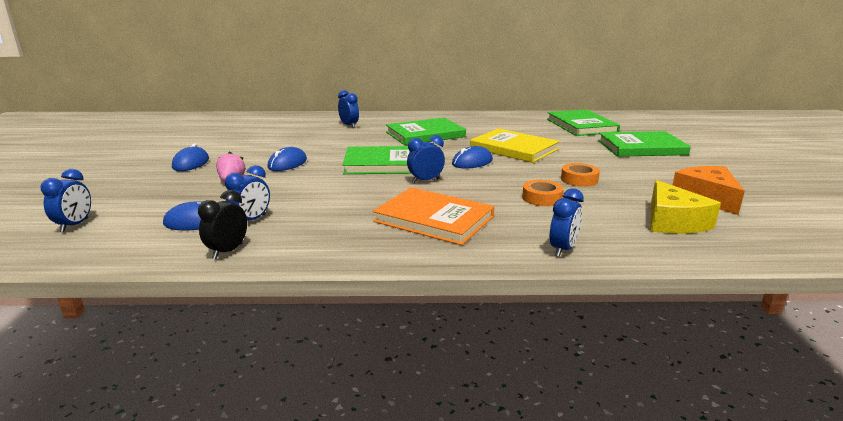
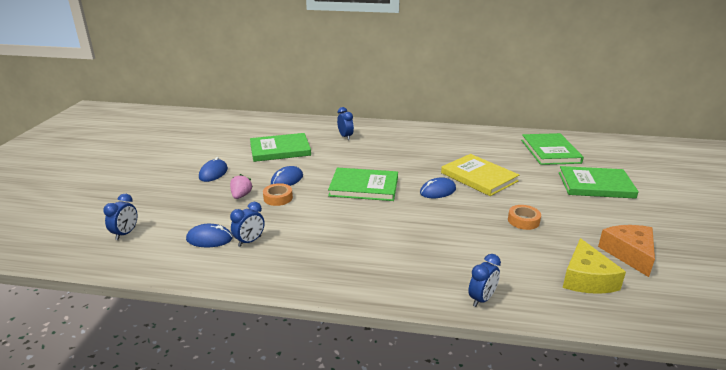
camera: 10 degrees right, 5 degrees up
black clock [198,190,247,259] -> none
orange book [373,187,494,245] -> none
green book [386,118,466,145] -> green book moved to [250,133,311,162]
blue clock [407,135,445,183] -> none
orange tape [522,180,564,206] -> orange tape moved to [263,183,293,206]

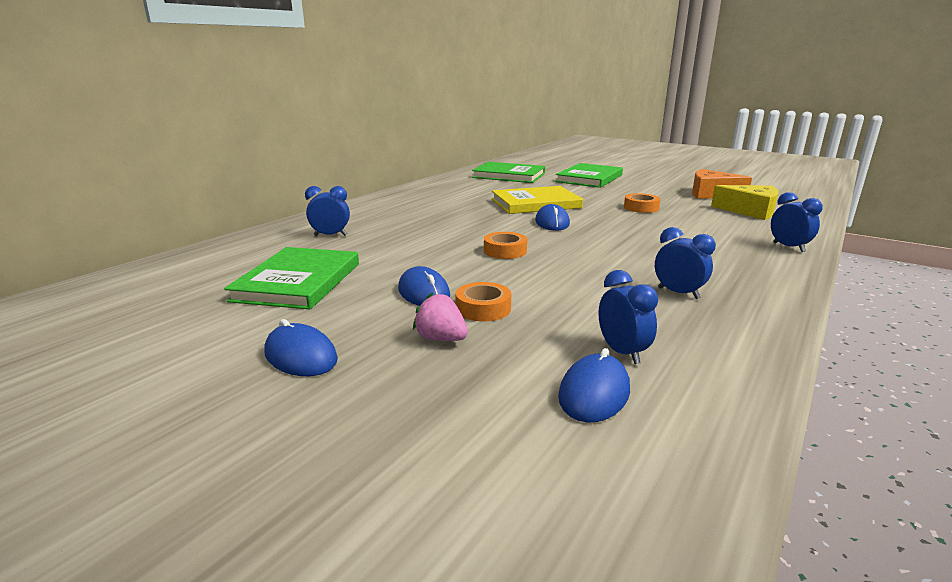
camera: 65 degrees left, 5 degrees down
blue clock [103,194,137,240] -> blue clock moved to [655,227,716,299]
green book [328,168,398,201] -> orange tape [484,232,527,259]

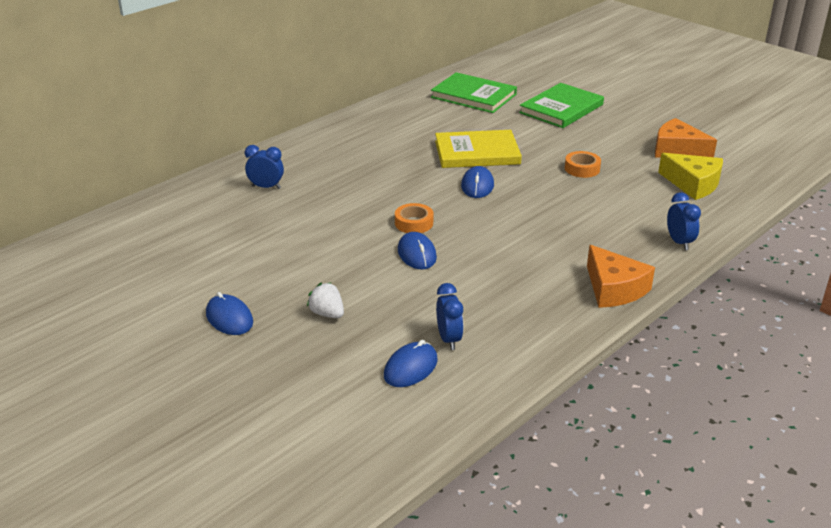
camera: 10 degrees right, 10 degrees up
green book [224,247,359,310] -> none
blue mouse [398,266,450,306] -> blue mouse moved to [398,232,437,269]
pink strawberry [413,292,468,341] -> white strawberry [307,282,344,318]
orange tape [456,282,511,322] -> none
blue clock [655,227,716,299] -> none
none -> orange cheese [587,245,655,308]

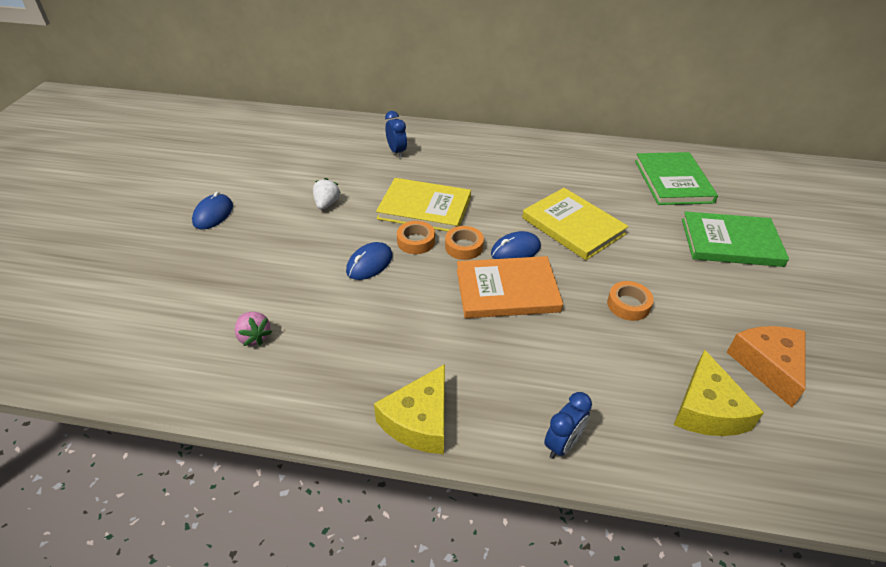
camera: 55 degrees right, 10 degrees up
white strawberry [307,282,344,318] -> white strawberry moved to [313,178,341,210]
blue mouse [384,340,438,387] -> none
blue clock [436,283,464,350] -> pink strawberry [235,312,272,346]
orange cheese [587,245,655,308] -> yellow cheese [374,364,445,454]
none -> yellow book [376,178,471,232]
none -> orange tape [445,226,484,260]
none -> orange book [457,256,563,318]

